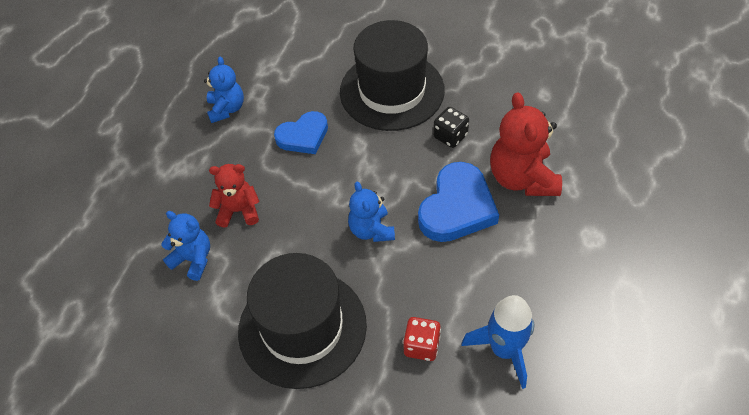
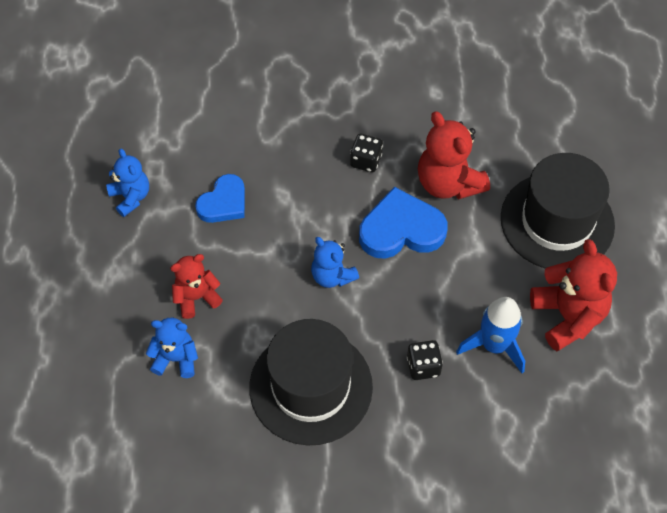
camera: 25 degrees left, 5 degrees up
black hat [340,20,445,131] -> black hat moved to [501,153,615,269]
red dice [403,317,441,361] -> black dice [407,340,443,380]
blue heart [418,162,499,242] -> blue heart turned 105 degrees counterclockwise [359,187,448,259]
none -> red teddy bear [530,239,617,351]

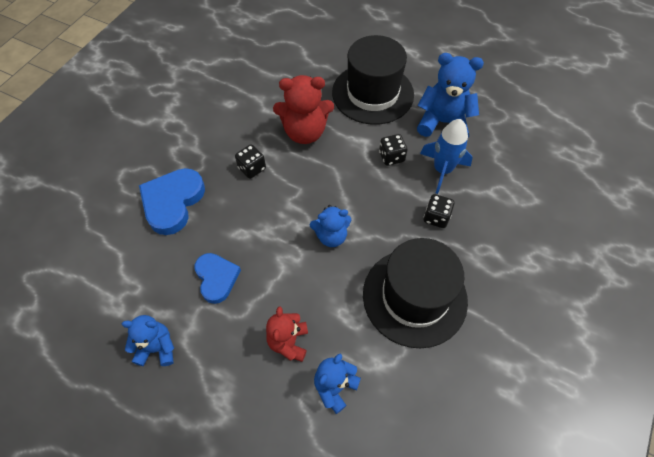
camera: 60 degrees left, 0 degrees up
blue heart [359,187,448,259] -> blue heart moved to [139,168,205,235]
red teddy bear [530,239,617,351] -> blue teddy bear [417,53,484,137]
none -> black dice [379,134,408,166]

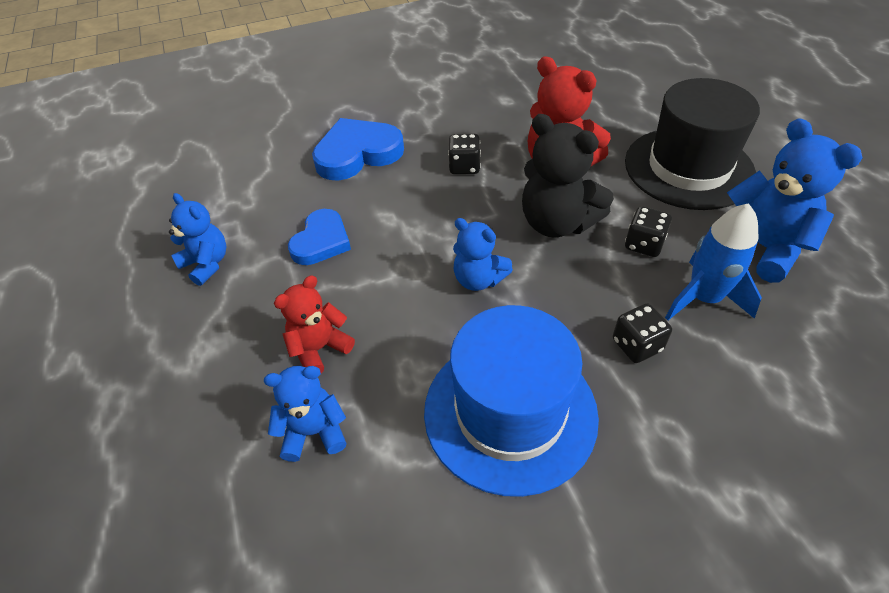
camera: 45 degrees right, 10 degrees down
black hat [363,238,468,348] -> blue hat [424,305,599,497]
none -> black teddy bear [522,114,614,238]

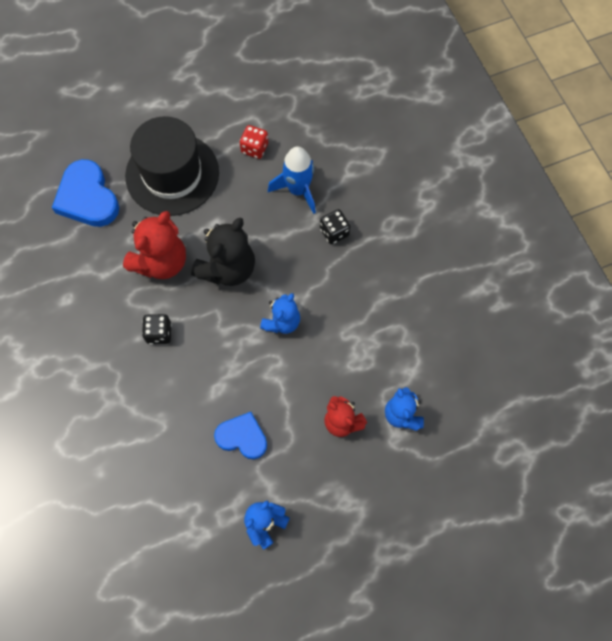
camera: 95 degrees left, 20 degrees up
blue heart [312,118,404,180] -> blue heart moved to [52,159,119,227]
blue hat [424,305,599,497] -> none
black dice [625,206,672,257] -> none
blue teddy bear [710,118,863,283] -> red dice [240,125,268,159]

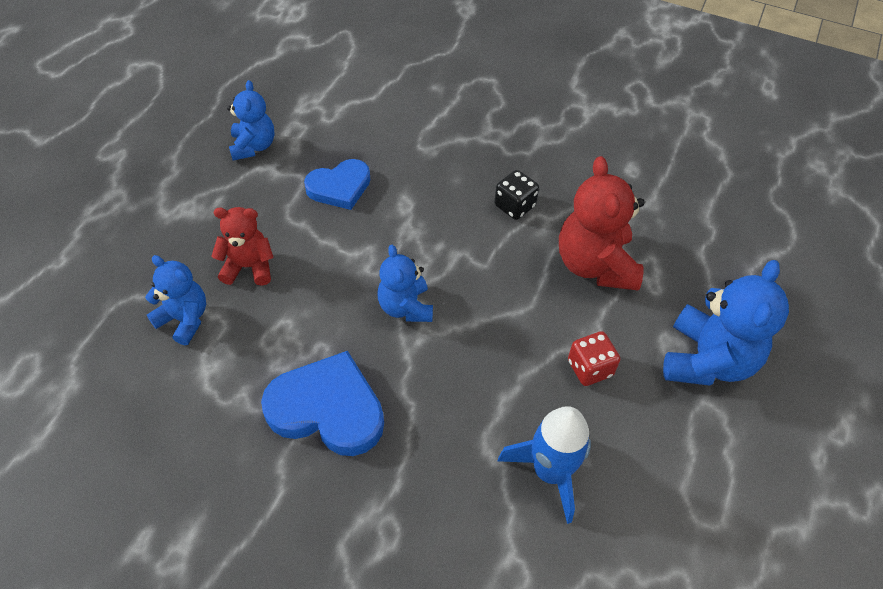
camera: 135 degrees right, 15 degrees down
blue heart [52,159,119,227] -> blue heart moved to [261,351,384,456]
black hat [125,116,219,216] -> blue teddy bear [663,260,789,386]
black teddy bear [191,217,255,286] -> none
red dice [240,125,268,159] -> red dice moved to [568,331,620,386]
black dice [320,209,351,244] -> none

